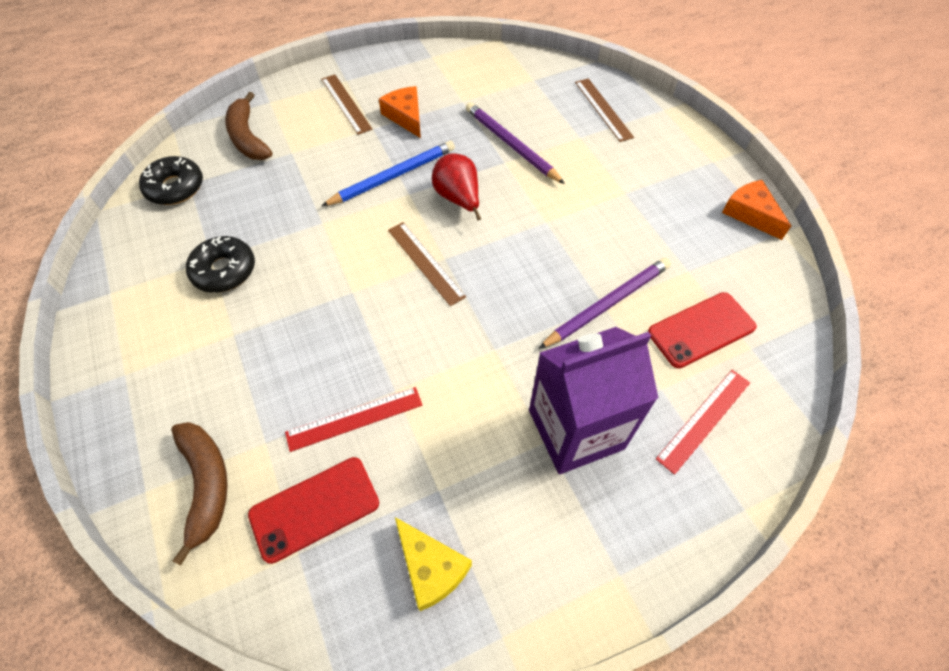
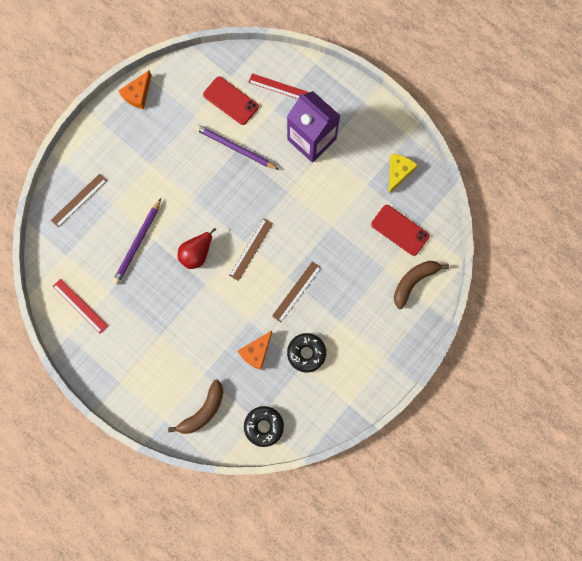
camera: 115 degrees left, 20 degrees up
red ruler [285,387,422,452] -> red ruler moved to [53,278,108,333]
brown ruler [321,74,373,135] -> brown ruler moved to [272,261,321,322]
blue pencil [321,141,455,206] -> none
orange cheese [379,86,421,138] -> orange cheese moved to [238,331,272,370]

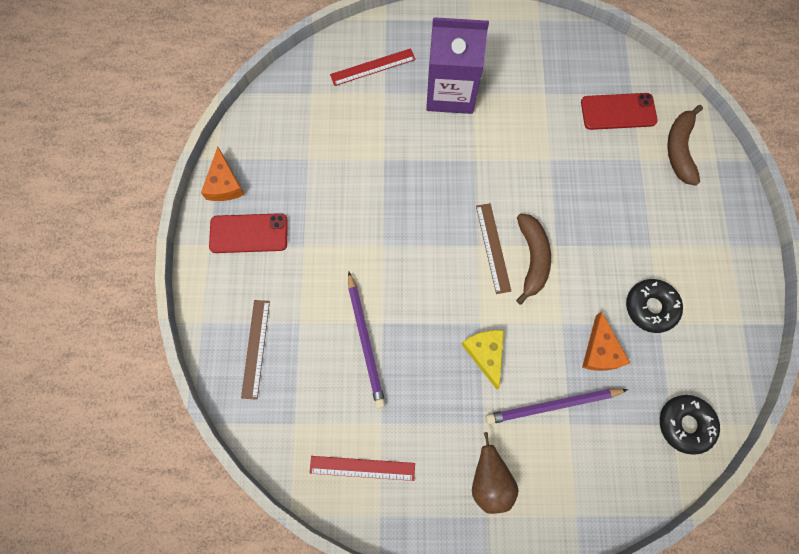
camera: 40 degrees left, 5 degrees down
brown banana [168,379,223,434] -> brown banana moved to [516,214,551,305]
red pear [178,228,216,269] -> none
purple pencil [195,124,279,170] -> purple pencil moved to [486,389,628,424]
red phone [203,76,259,125] -> red phone moved to [209,213,288,253]
brown ruler [272,261,321,322] -> none
yellow cheese [389,154,418,193] -> yellow cheese moved to [461,330,504,389]
none -> brown pear [472,432,518,514]

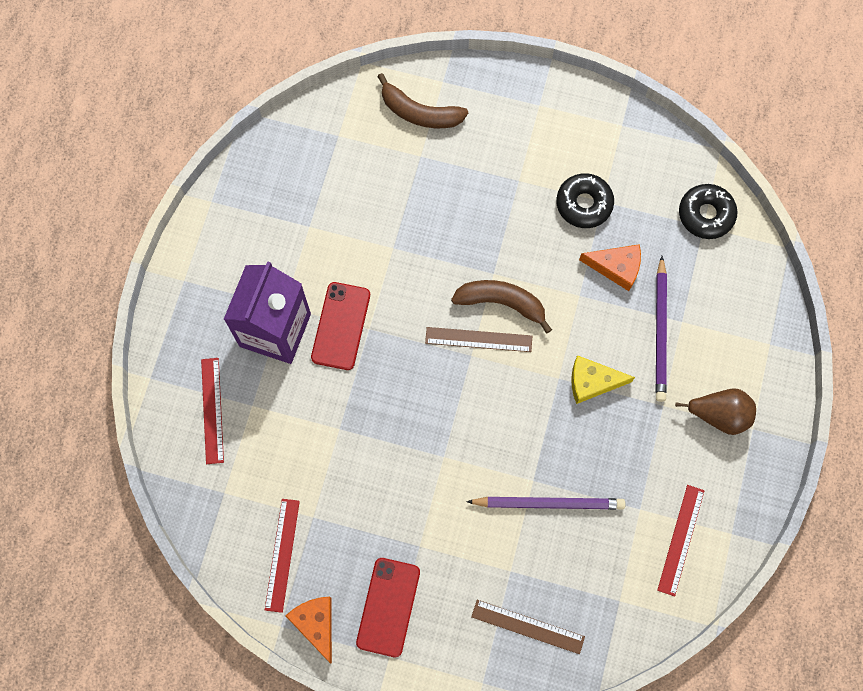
camera: 75 degrees left, 0 degrees up
orange cheese [201,147,245,201] -> orange cheese turned 120 degrees counterclockwise [285,596,332,664]
red phone [581,93,658,130] -> red phone moved to [311,282,370,370]
none -> red ruler [265,499,300,613]

